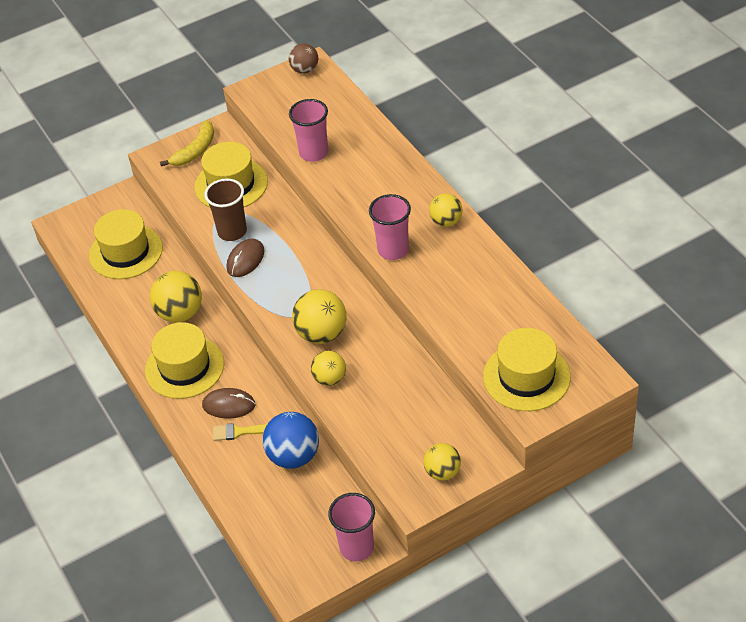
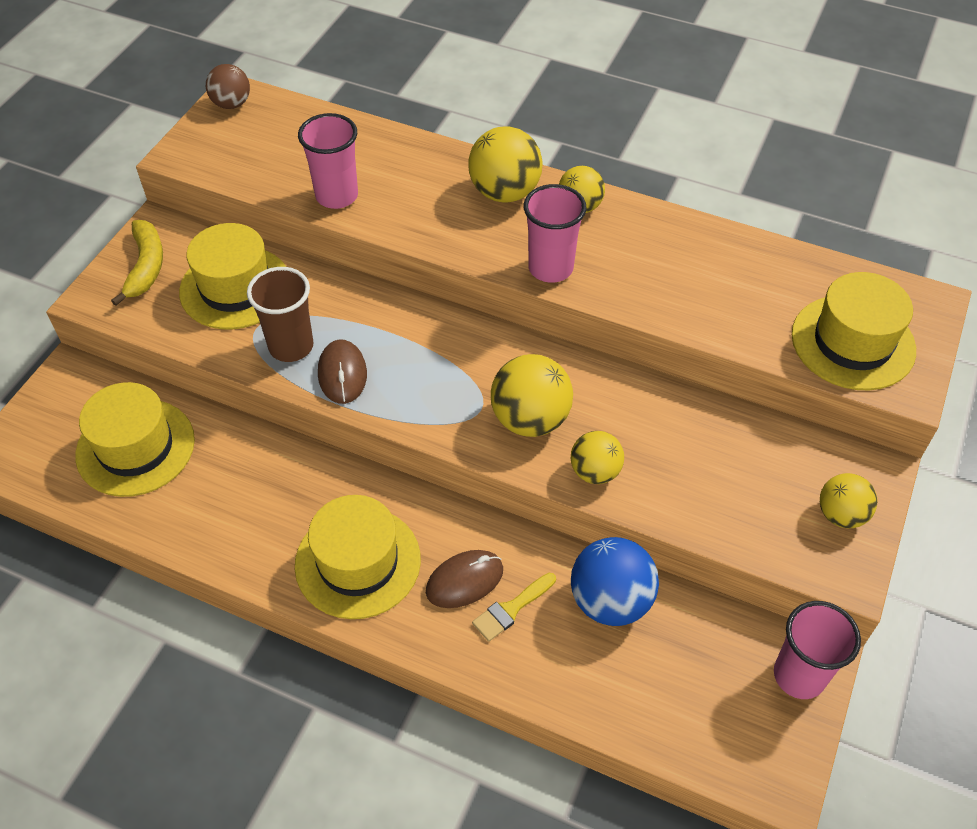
camera: 40 degrees left, 5 degrees up
yellow ball [150,271,202,323] -> yellow ball moved to [468,126,543,203]

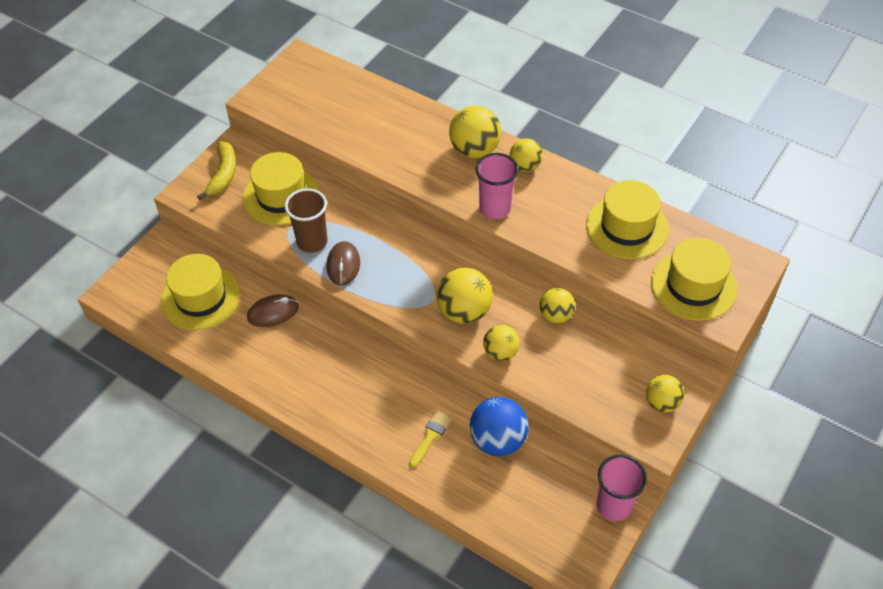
camera: 10 degrees right, 0 degrees up
brown ball [206,64,250,109] -> none
yellow hat [295,495,421,619] -> yellow hat moved to [586,180,669,259]
pink cup [298,113,358,209] -> none
brown mouse [426,550,503,608] -> brown mouse moved to [247,294,299,327]
yellow brush [472,573,556,642] -> yellow brush turned 150 degrees clockwise [409,411,452,468]
none -> yellow ball [540,288,575,323]

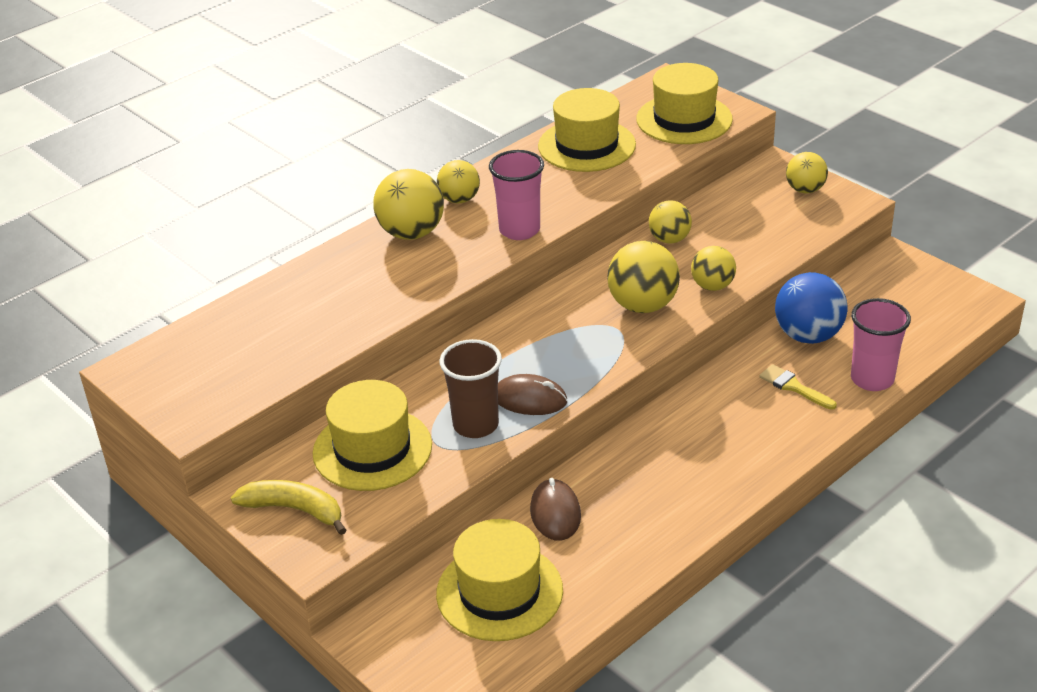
camera: 75 degrees left, 15 degrees down
pink cup [597,455,647,521] -> pink cup moved to [851,298,911,391]

